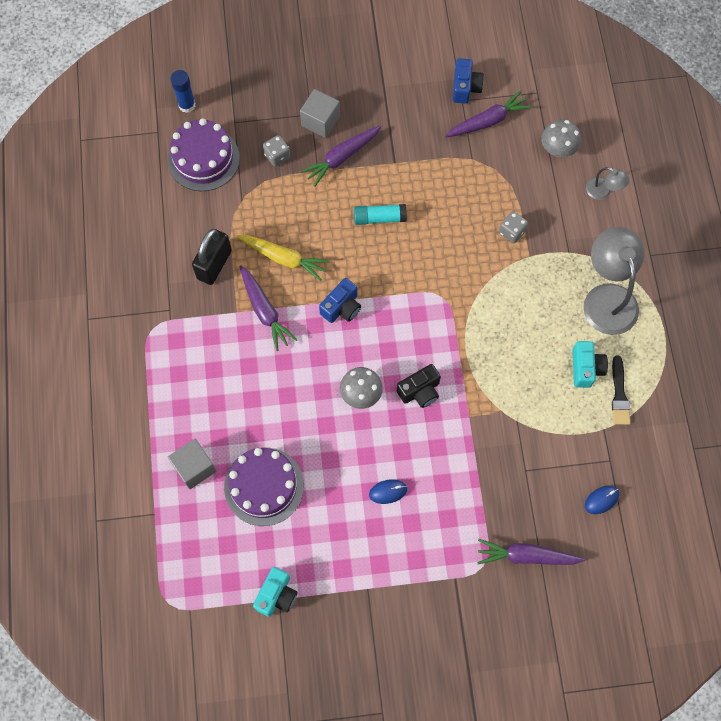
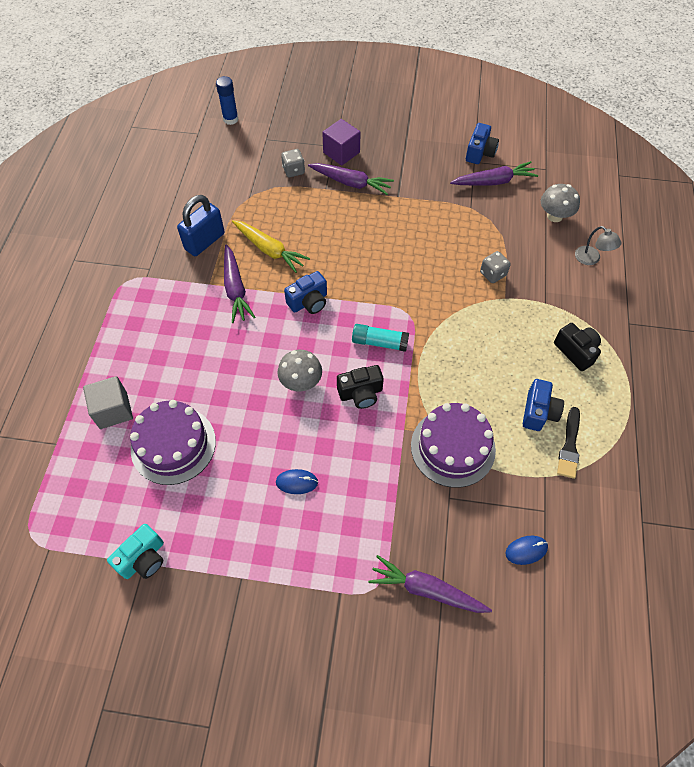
camera: 15 degrees right, 10 degrees down
purple cake [168,118,240,191] -> purple cake moved to [411,403,496,488]
black padlock [192,229,232,285] -> blue padlock [177,195,225,256]
grey cube [300,89,340,138] -> purple cube [322,119,361,166]
purple carrot [301,126,381,187] -> purple carrot turned 135 degrees counterclockwise [308,163,394,195]
turquoise glue stick [354,204,407,225] -> turquoise glue stick moved to [352,324,409,352]
turquoise camera [572,341,608,388] -> blue camera [523,379,564,431]
grey lamp [583,227,644,335] -> black camera [554,323,601,371]

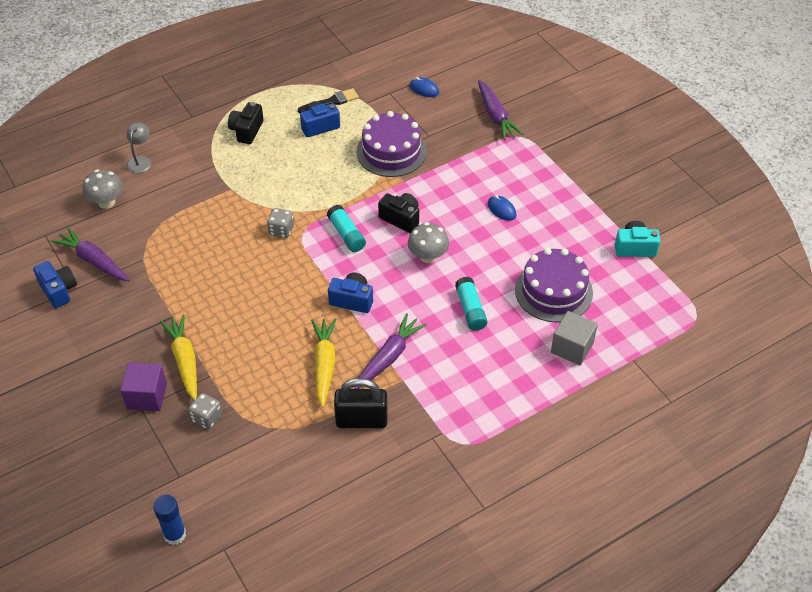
camera: 130 degrees left, 10 degrees down
blue padlock [177,195,225,256] -> black padlock [334,378,388,428]
purple carrot [308,163,394,195] -> yellow carrot [160,315,197,400]
blue camera [466,123,499,164] -> blue camera turned 75 degrees clockwise [33,261,77,308]
grey dice [480,251,511,283] -> grey dice moved to [267,208,294,238]
none -> turquoise glue stick [455,277,488,331]

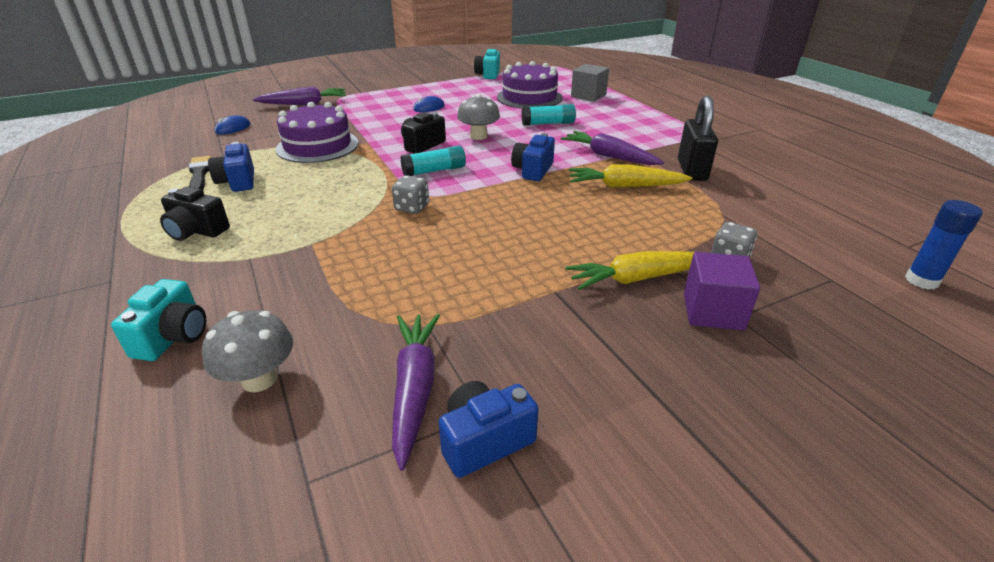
camera: 85 degrees left, 15 degrees down
purple carrot [51,227,129,281] -> purple carrot turned 135 degrees clockwise [392,314,440,471]
grey lamp [127,123,151,173] -> turquoise camera [111,279,206,361]

